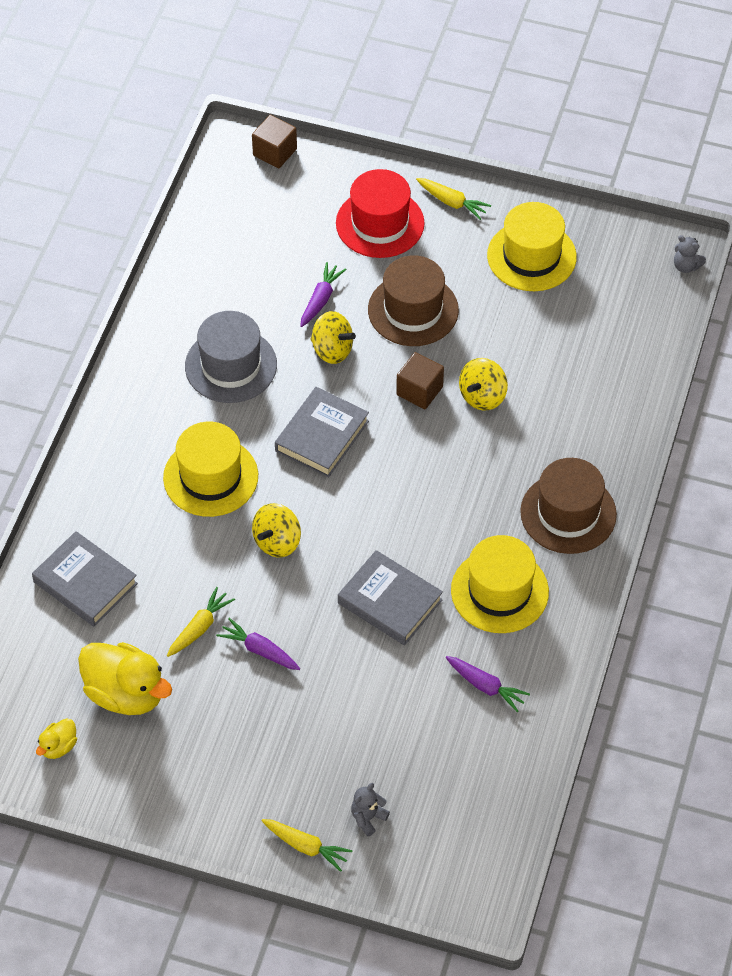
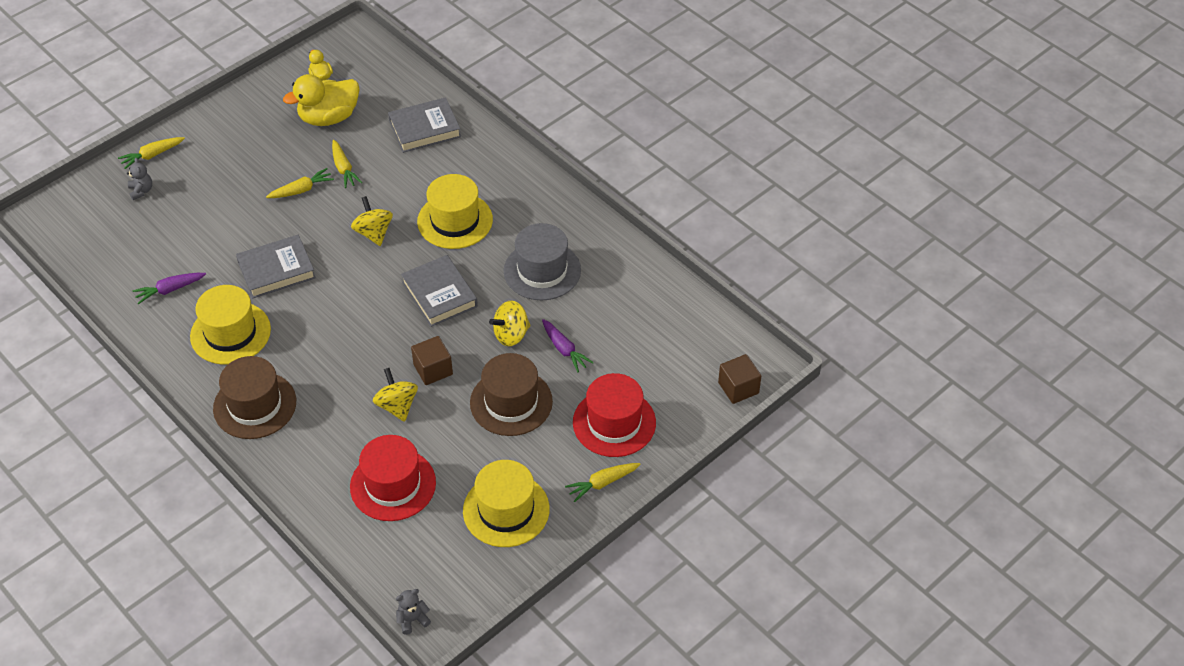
camera: 120 degrees right, 5 degrees down
purple carrot [216,618,300,670] -> yellow carrot [266,168,334,198]
none -> red hat [350,435,436,521]

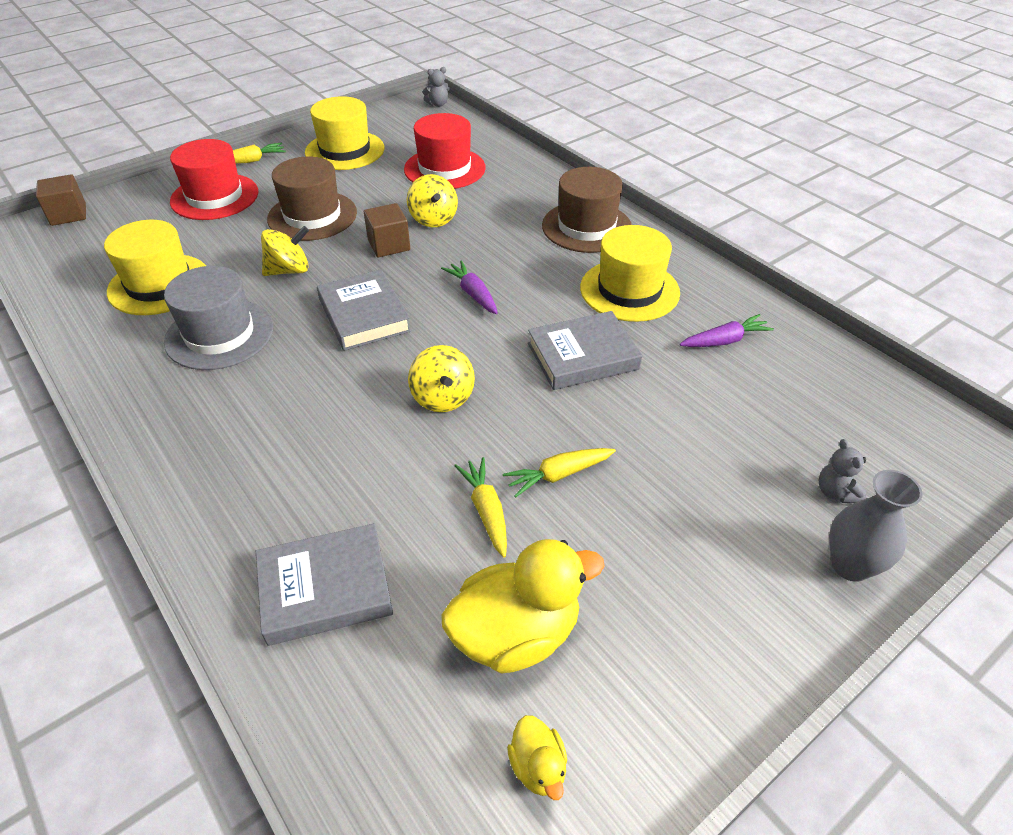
camera: 175 degrees left, 5 degrees down
yellow carrot [118,137,185,169] -> grey vase [829,470,923,582]
yellow hat [417,174,493,249] -> yellow hat moved to [104,220,206,315]
purple carrot [542,319,594,372] -> purple carrot moved to [441,260,498,314]

